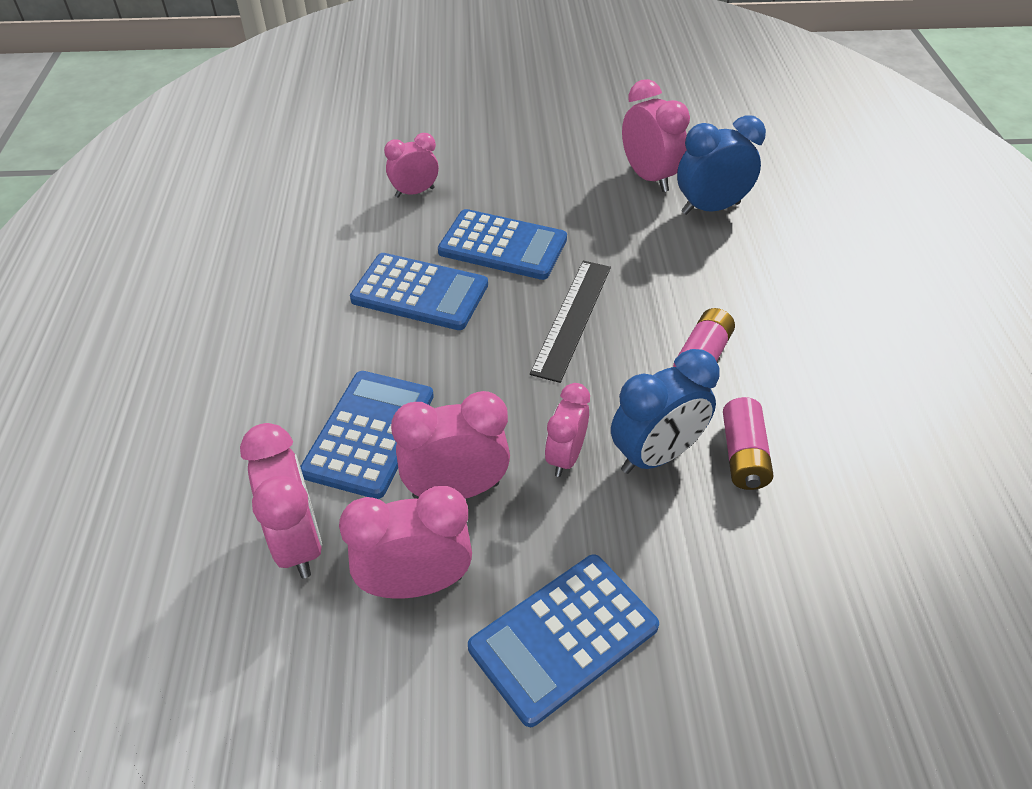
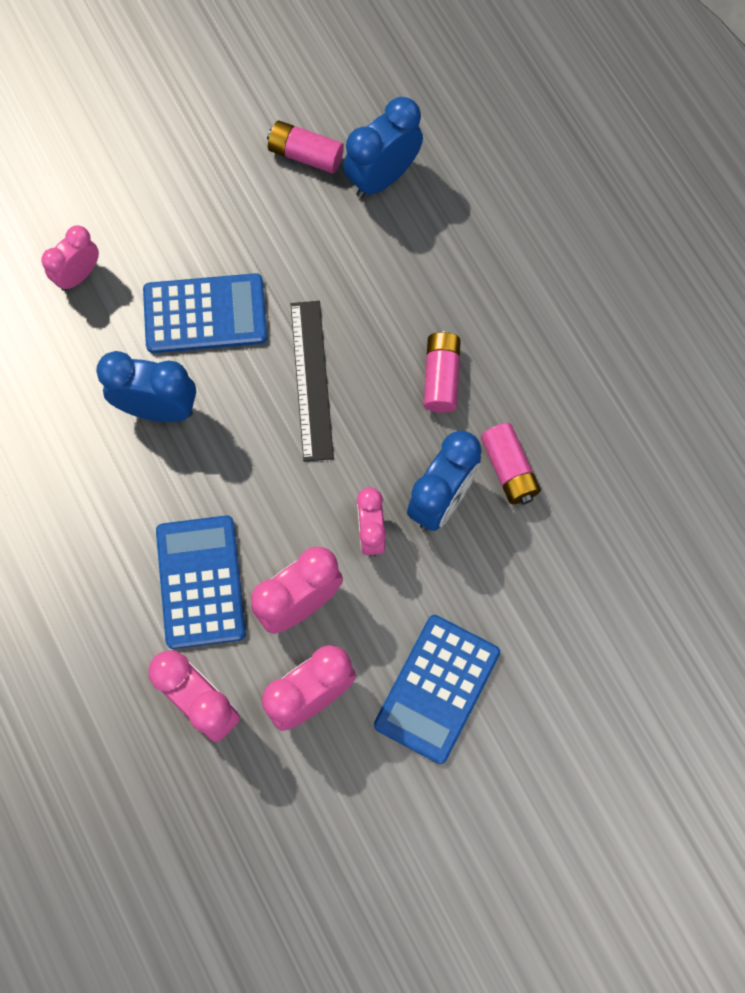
camera: 25 degrees left, 25 degrees up
blue calculator [350,253,488,330] -> blue clock [96,351,196,422]
pink clock [622,79,690,192] -> pink battery [267,120,344,173]

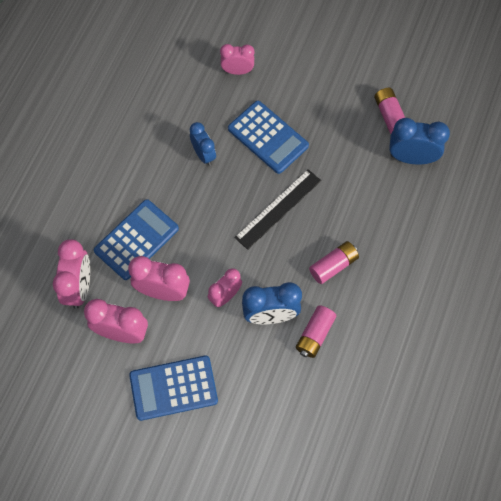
camera: 50 degrees right, 5 degrees down
blue clock [96,351,196,422] -> blue clock [190,122,216,166], size x0.66

